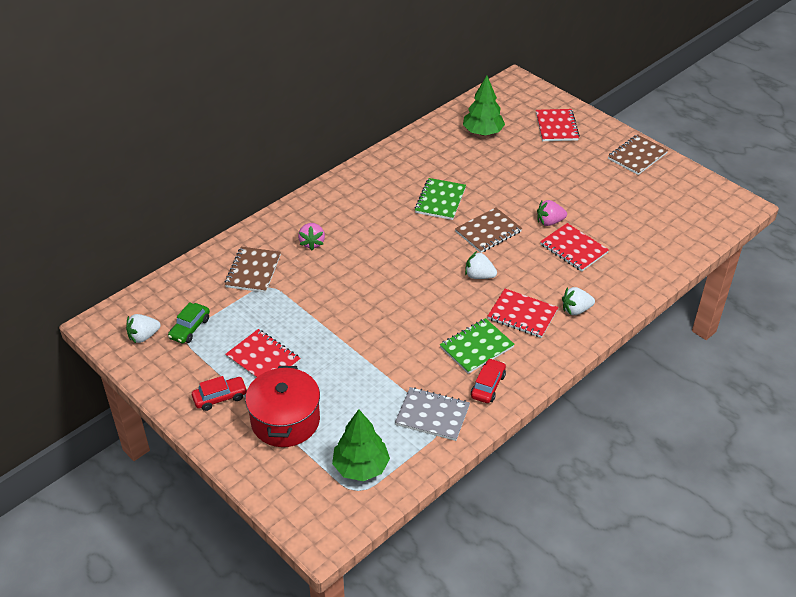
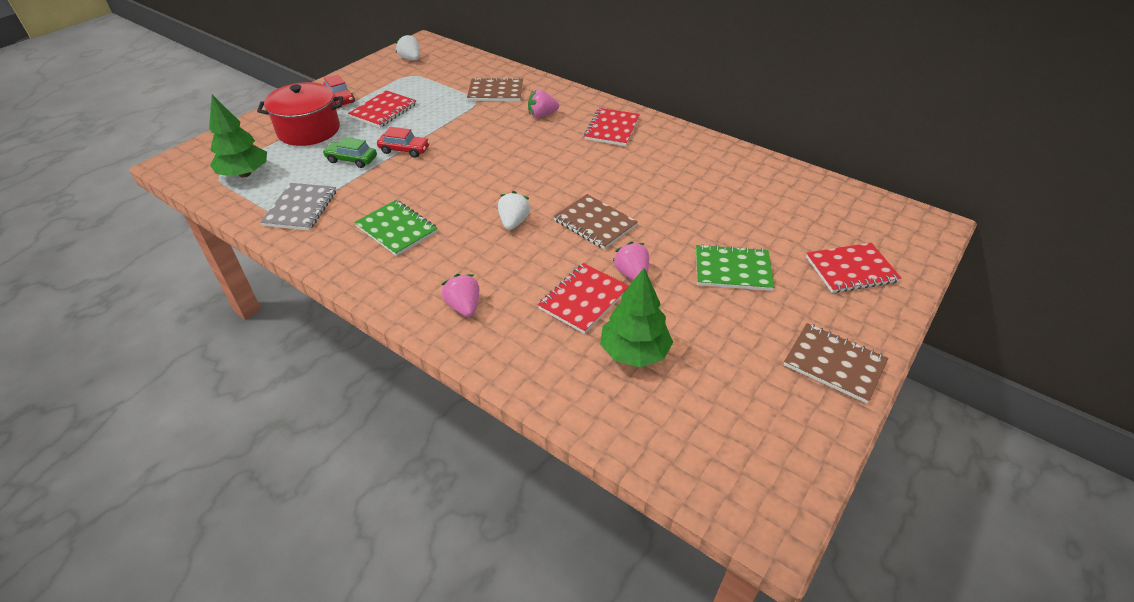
camera: 80 degrees right, 0 degrees up
green car [168,302,210,344] -> green car moved to [322,137,377,168]
green notebook [415,178,466,220] -> green notebook moved to [696,244,774,291]
green tree [463,76,505,135] -> green tree moved to [600,268,673,367]
red car [471,358,506,403] -> red car moved to [377,127,430,158]
red notebook [488,289,558,338] -> red notebook moved to [584,108,640,146]
white strawberry [562,287,595,315] -> pink strawberry [442,274,479,317]

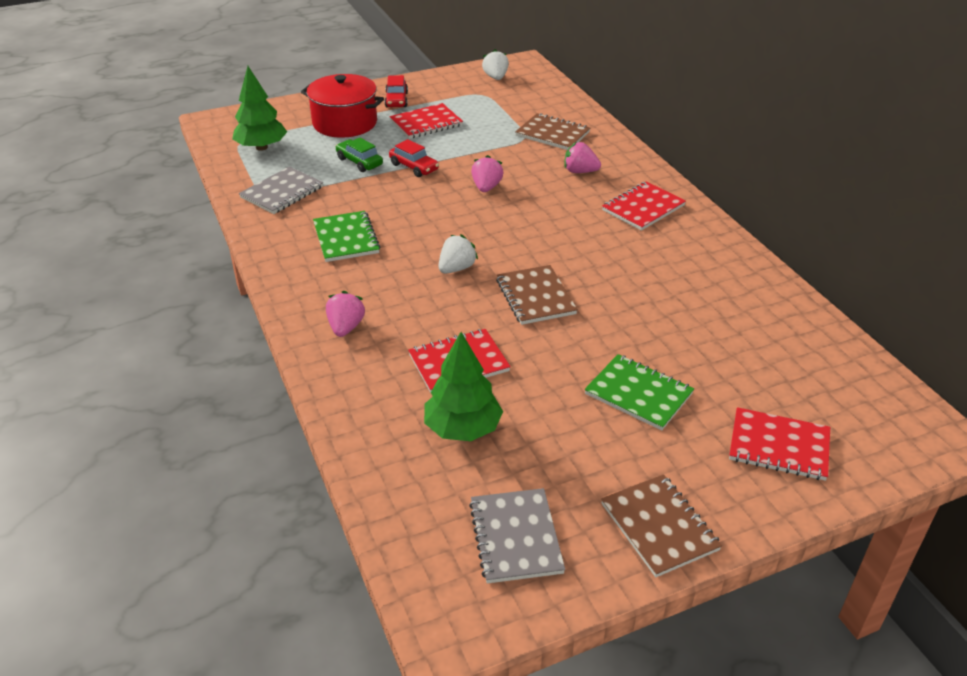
camera: 30 degrees right, 5 degrees down
pink strawberry [613,242,649,281] -> pink strawberry moved to [471,155,503,192]
none -> grey notebook [469,488,565,583]

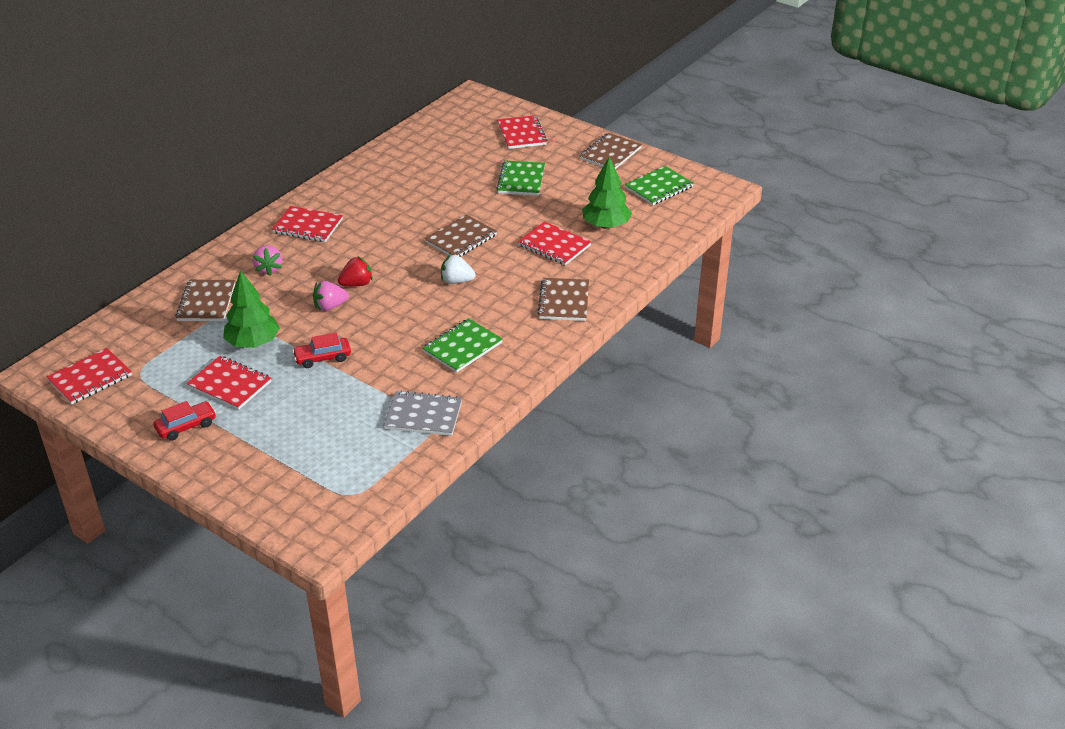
camera: 120 degrees left, 0 degrees up
green tree [232,66,287,151] -> green tree moved to [223,270,280,348]
red pot [301,74,384,138] -> none
pink strawberry [326,291,365,337] -> brown notebook [537,278,589,321]
green car [335,138,383,172] -> none
red car [389,139,439,177] -> red car turned 120 degrees counterclockwise [292,333,351,368]
grey notebook [469,488,565,583] -> green notebook [625,166,694,205]
white strawberry [482,49,509,80] -> red notebook [47,348,132,404]
none -> red strawberry [338,256,373,286]

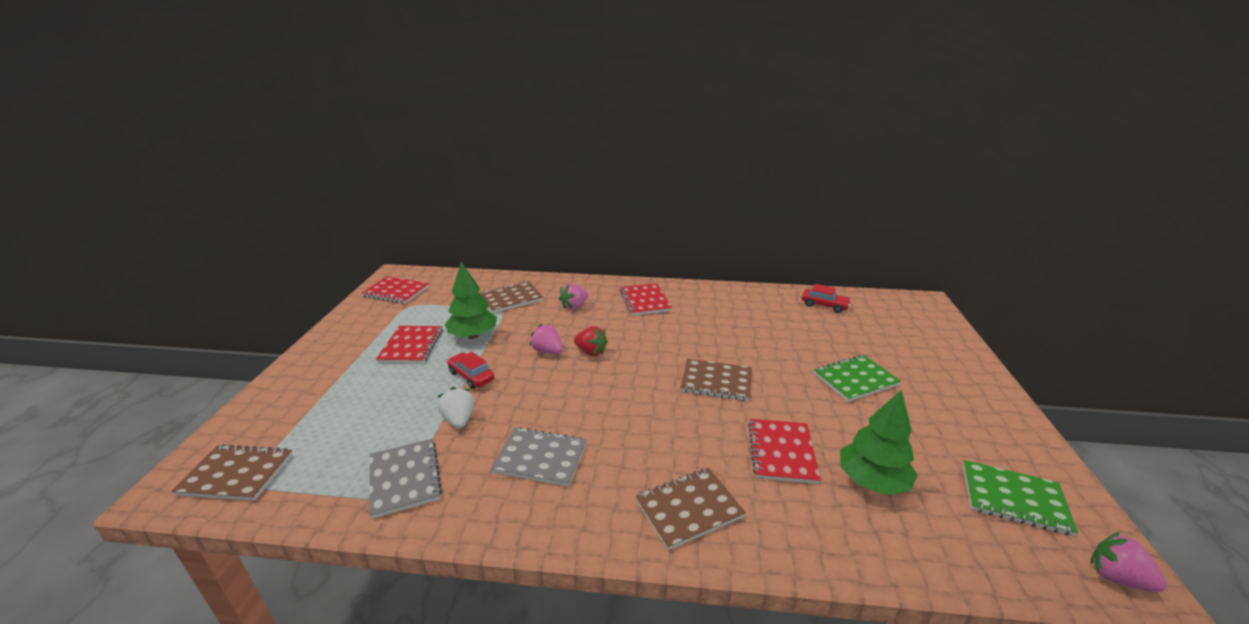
camera: 60 degrees right, 10 degrees down
red car [154,401,216,441] -> red car moved to [802,284,852,313]
green notebook [422,318,503,373] -> grey notebook [490,427,587,487]
white strawberry [441,254,476,284] -> white strawberry moved to [438,387,474,429]
red notebook [498,115,547,149] -> none
brown notebook [579,133,642,169] -> brown notebook moved to [171,444,293,501]
none -> pink strawberry [1090,532,1167,592]

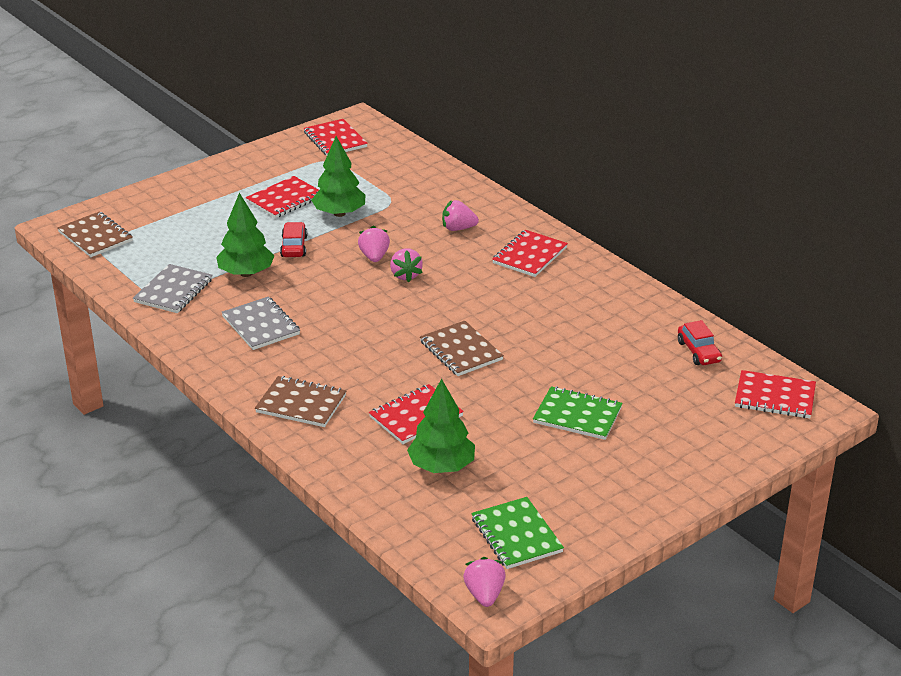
camera: 45 degrees right, 5 degrees up
white strawberry [438,387,474,429] -> green tree [216,193,275,277]
brown notebook [480,281,543,313] -> none
red strawberry [574,326,608,356] -> pink strawberry [390,248,423,282]
none -> red notebook [735,370,816,418]

